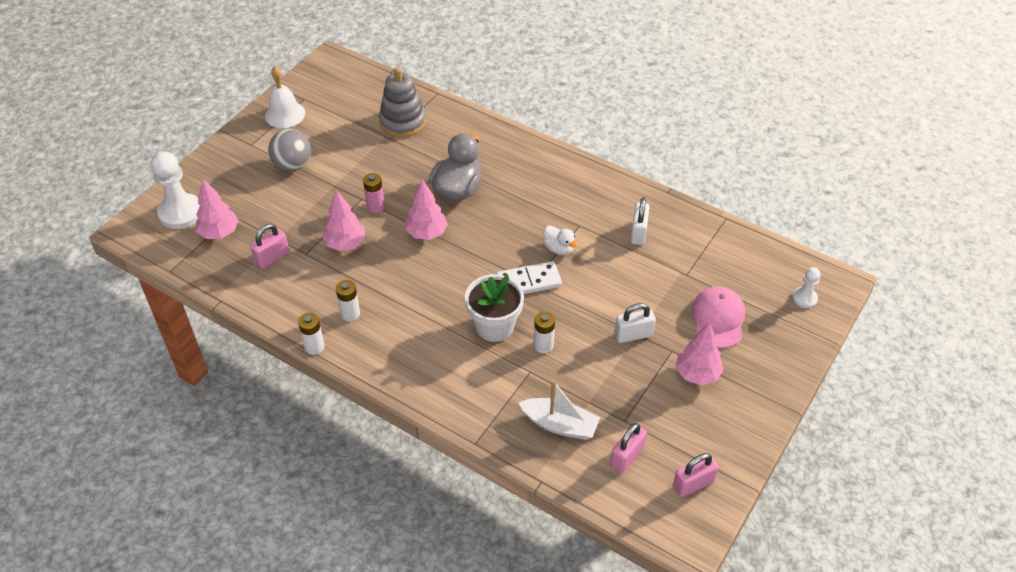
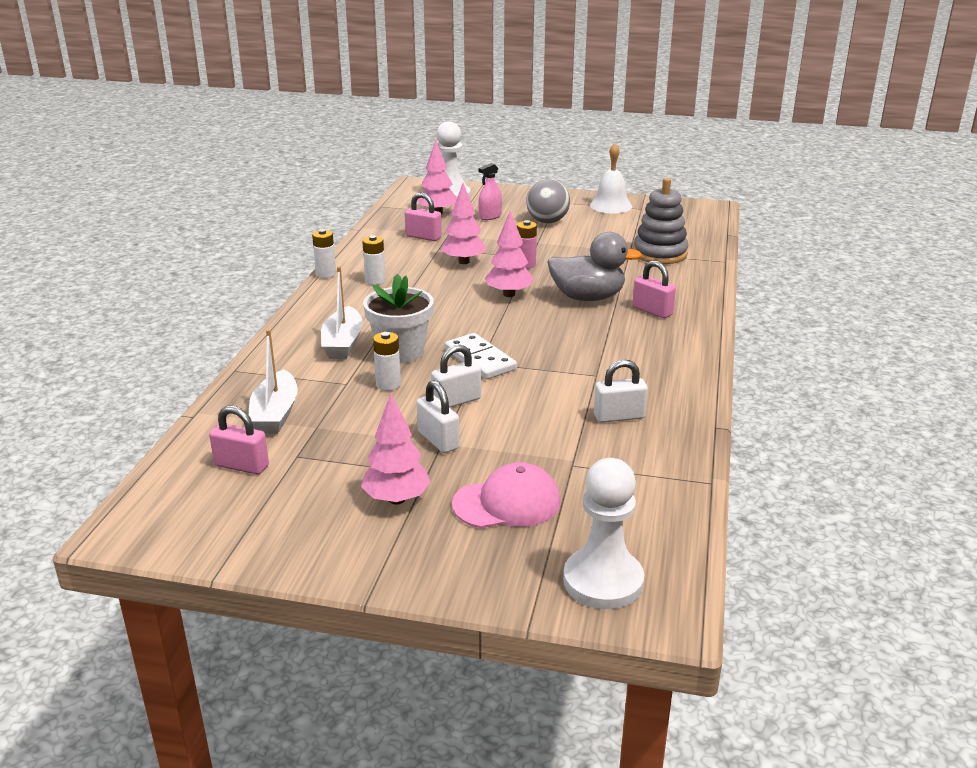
camera: 70 degrees right, 20 degrees down
white duck [543,226,578,255] -> none
pink padlock [673,453,719,497] -> pink padlock moved to [632,260,676,318]
white pawn [792,267,821,308] -> white pawn [563,458,644,609], size x1.90
none -> white boat [321,266,363,359]
none -> white padlock [431,345,481,408]
none -> pink spray bottle [478,163,502,220]

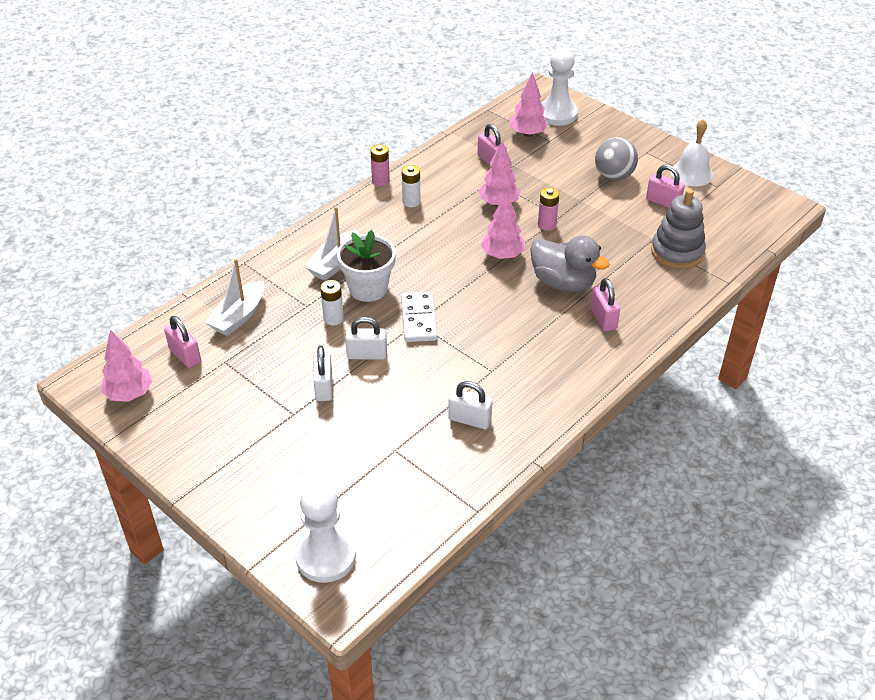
camera: 30 degrees right, 15 degrees up
white battery [312,229,336,278] -> pink battery [370,144,390,186]
pink tree [361,394,431,505] -> pink tree moved to [101,329,152,402]
pink cap [452,462,561,528] -> none
pink spray bottle [478,163,502,220] -> none
none -> pink padlock [646,165,685,208]

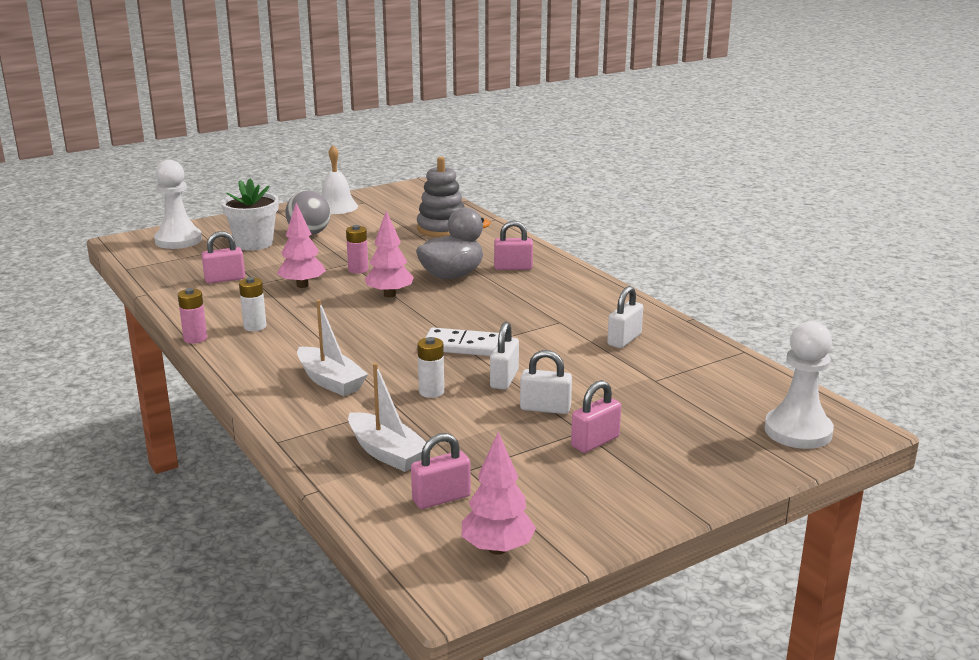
camera: 75 degrees left, 20 degrees down
white flower pot [337,230,396,302] -> white flower pot moved to [221,179,278,251]
pink tree [510,72,548,137] -> none
pink padlock [646,165,685,208] -> pink padlock moved to [571,380,621,453]

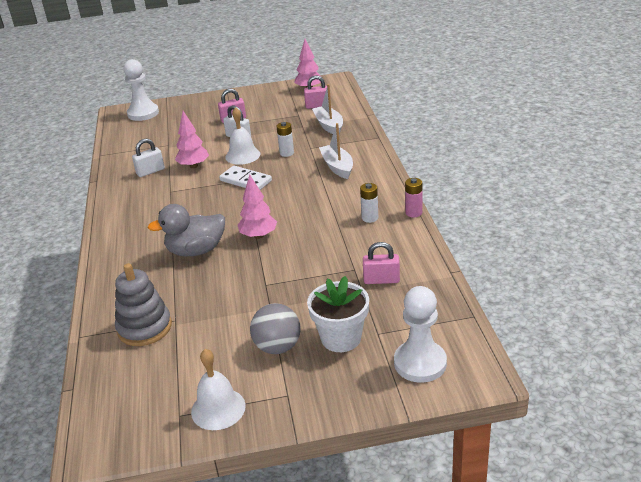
camera: 155 degrees left, 10 degrees up
pink tree [277,203,326,288] -> pink tree moved to [175,111,209,168]
pink battery [346,225,369,274] -> none
white padlock [490,322,519,390] -> white bell [225,107,260,165]
pink padlock [494,221,533,270] -> none

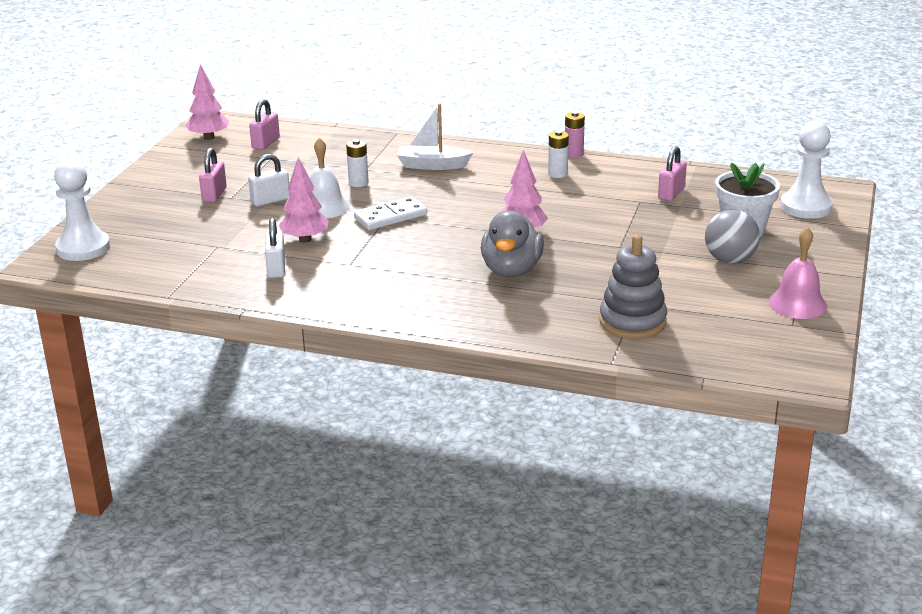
camera: 65 degrees left, 5 degrees down
white bell [191,349,246,430] -> pink bell [768,227,827,319]
white boat [312,84,343,134] -> none

